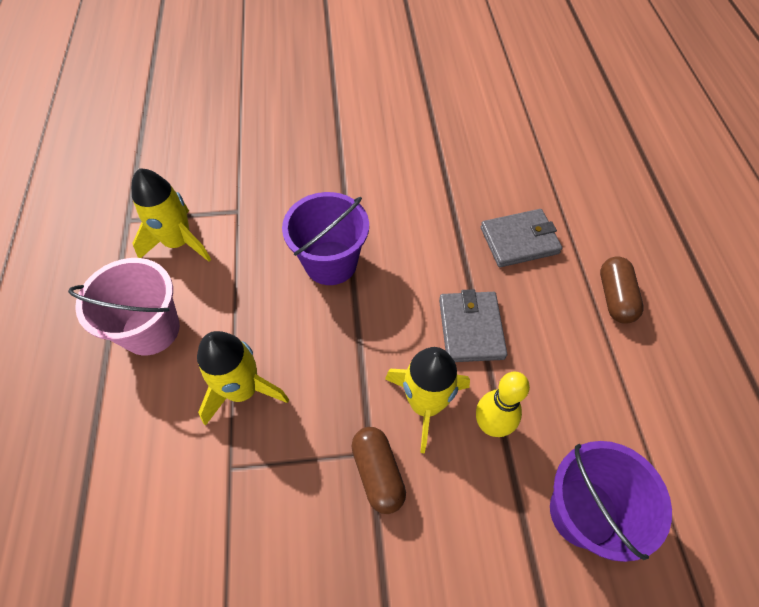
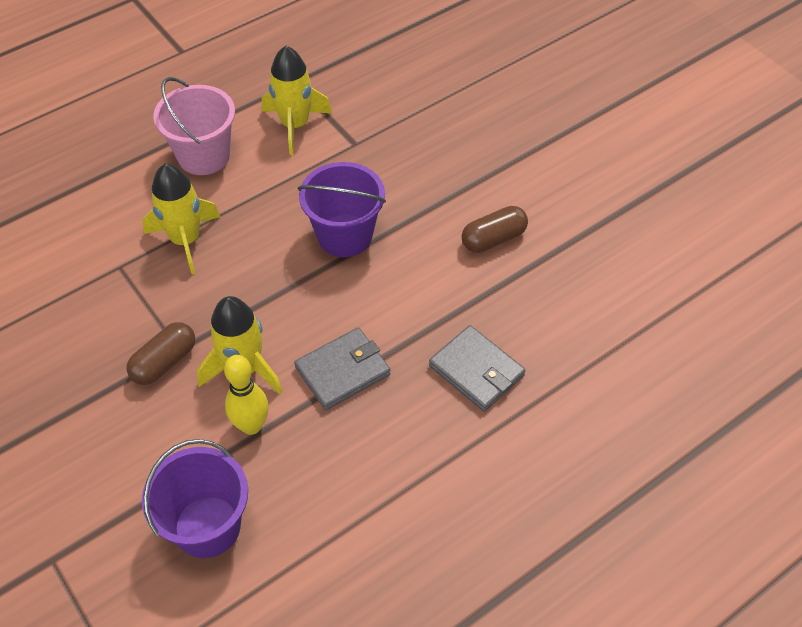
camera: 60 degrees right, 5 degrees down
brown capsule [600,256,644,324] -> brown capsule moved to [462,206,528,253]

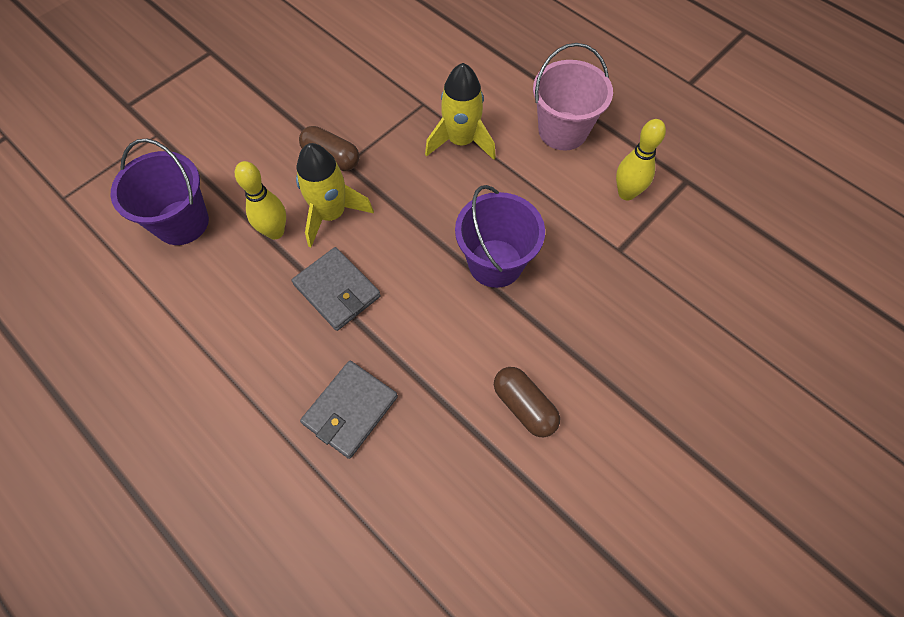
camera: 80 degrees right, 10 degrees up
yellow rocket [262,46,332,155] -> yellow bowling pin [616,119,666,200]

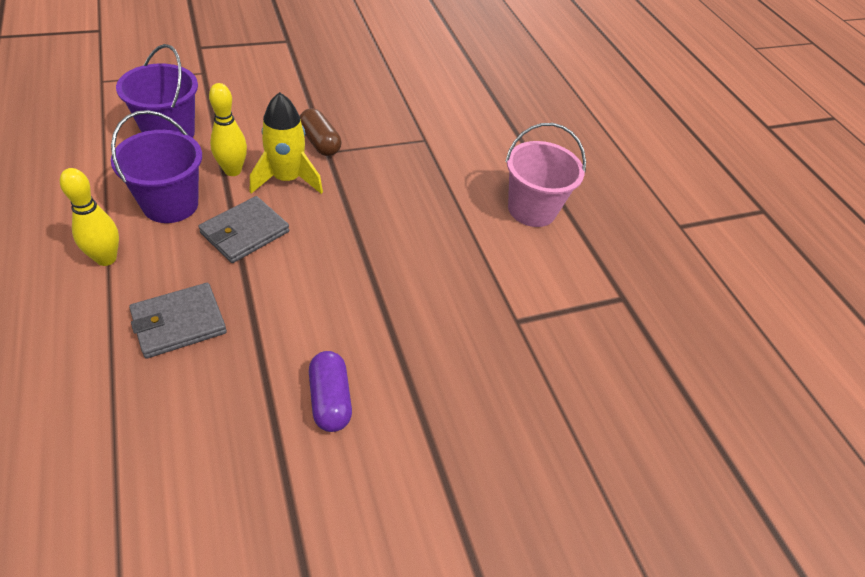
camera: 20 degrees right, 15 degrees down
grey wallet [292,247,381,331] -> grey wallet turned 60 degrees clockwise [199,196,289,263]
yellow rocket [425,63,496,160] -> none
purple bucket [455,185,545,288] -> purple bucket moved to [111,110,202,223]
brown capsule [494,367,560,437] -> purple capsule [309,351,352,432]
yellow bowling pin [616,119,666,200] -> yellow bowling pin moved to [60,168,119,266]

